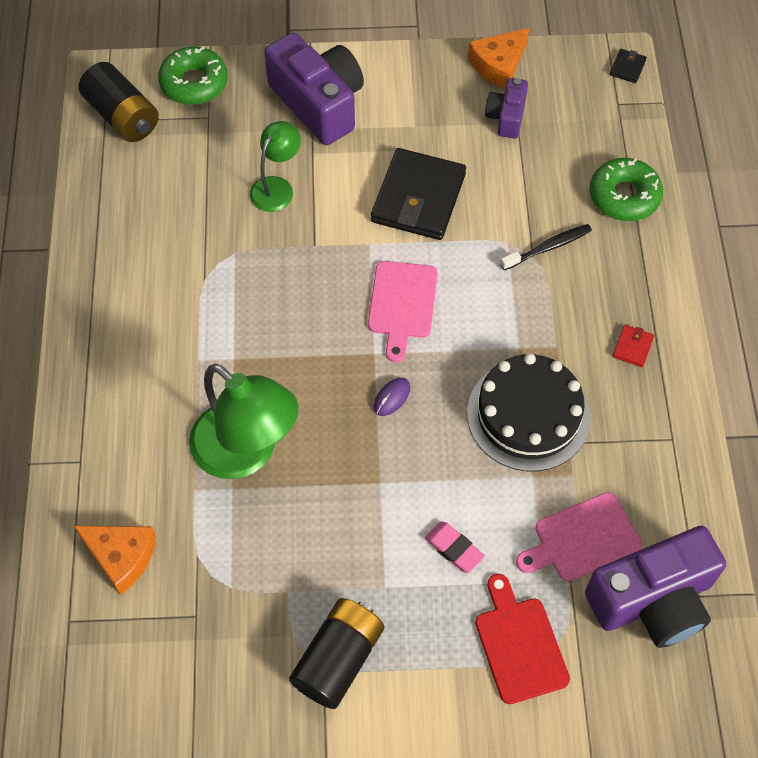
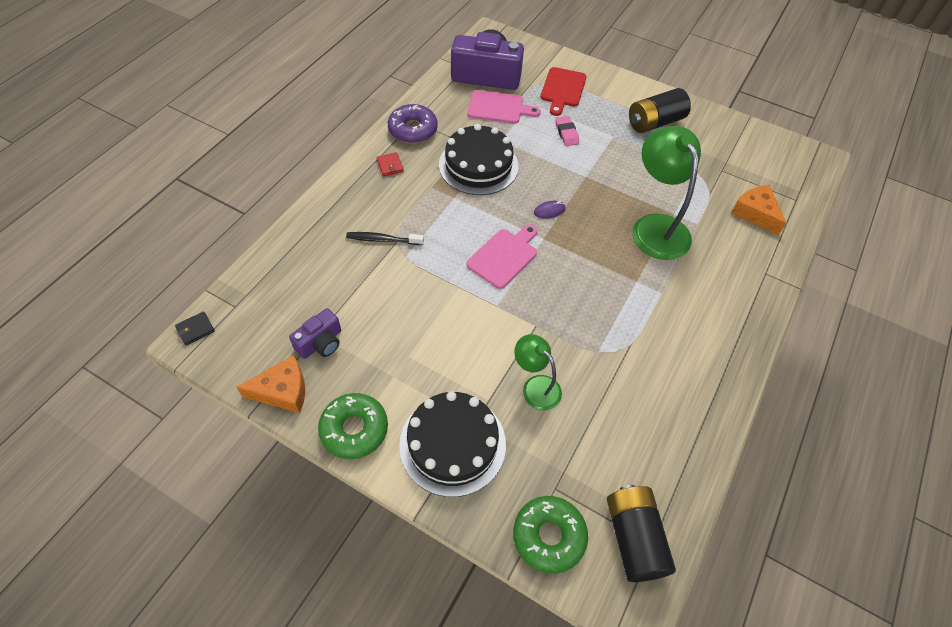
camera: 150 degrees left, 5 degrees down
green lamp [250,121,301,212] -> green lamp turned 75 degrees clockwise [514,334,562,410]
purple camera [264,32,364,145] -> black cake [399,391,506,497]
black wallet [371,148,466,240] -> none
green donut [590,158,663,221] -> green donut moved to [318,393,388,459]
red wallet [613,325,654,367] -> red wallet turned 75 degrees counterclockwise [376,152,404,176]
none -> purple donut [388,104,438,143]

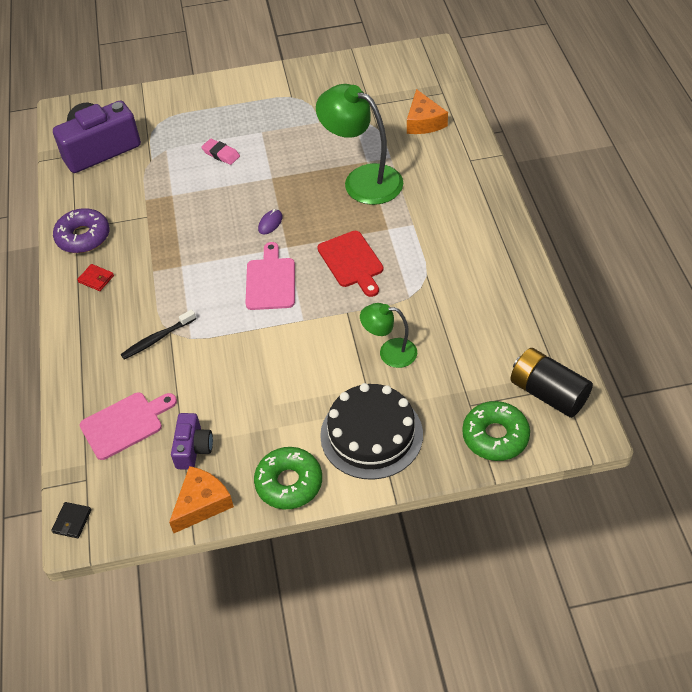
camera: 35 degrees left, 5 degrees down
black cake [439,124,519,195] -> none
pink cutting board [467,90,541,124] -> pink cutting board moved to [80,393,177,460]
red cutting board [541,67,587,116] -> red cutting board moved to [317,231,383,297]
black battery [629,88,691,133] -> none
orange cheese [731,185,787,235] -> orange cheese turned 120 degrees counterclockwise [407,89,448,134]

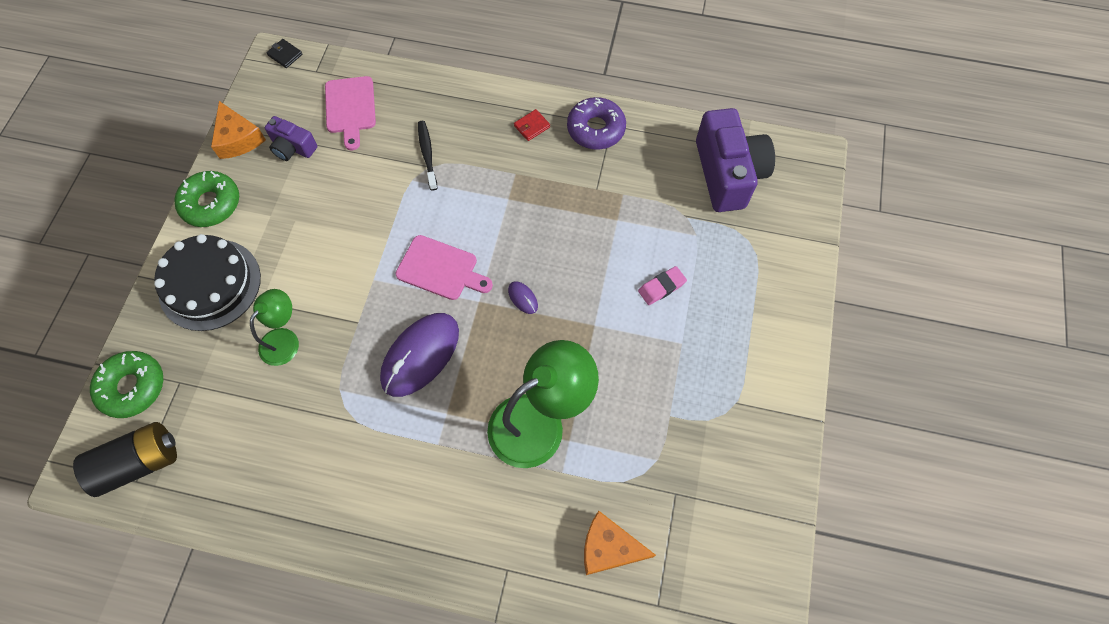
camera: 110 degrees right, 15 degrees up
red cutting board [317,231,383,297] -> purple mouse [380,313,459,397]

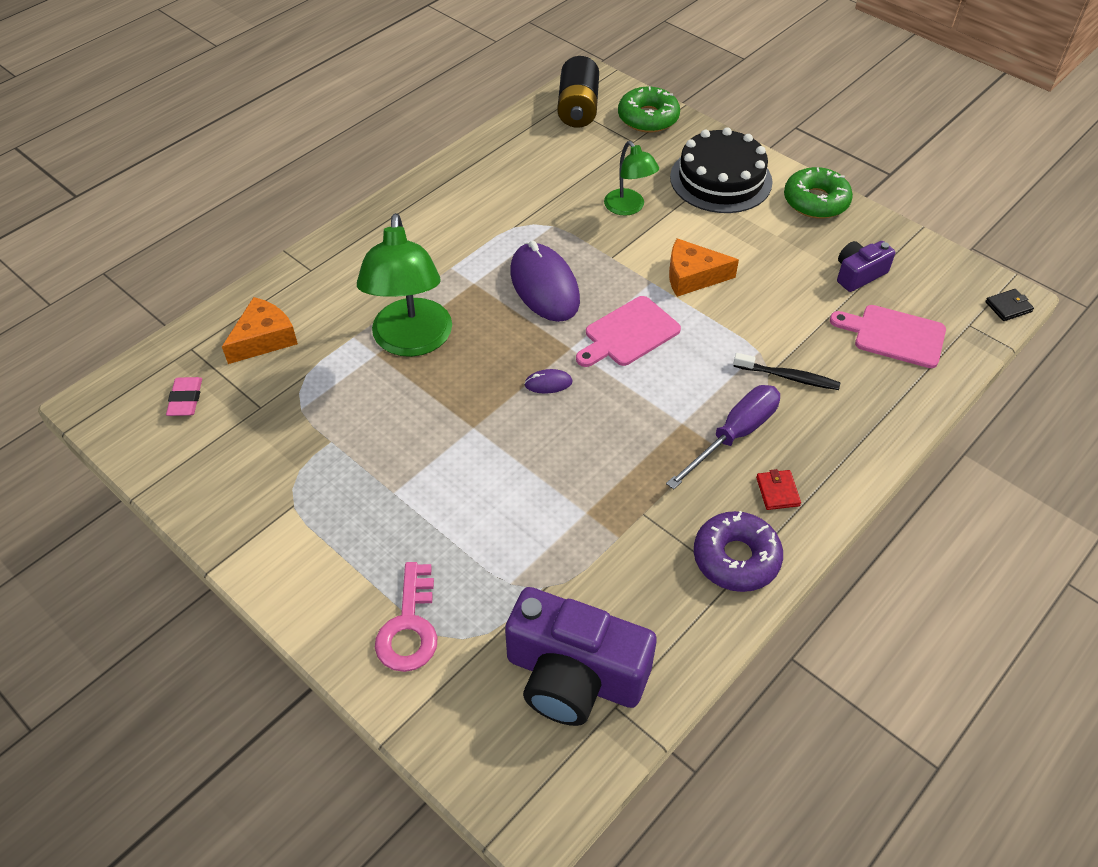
camera: 120 degrees right, 15 degrees down
orange cheese [211,101,266,159] -> orange cheese moved to [669,238,739,297]
pink eraser [638,266,687,305] -> pink eraser moved to [166,377,202,416]
none -> pink key [375,562,437,672]
none -> purple screwdriver [666,385,780,489]

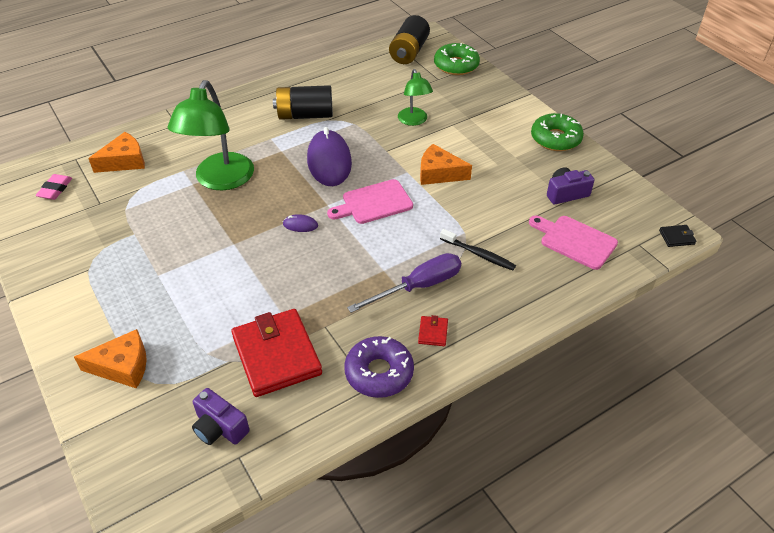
camera: 15 degrees right, 5 degrees down
pink key [375,562,437,672] -> orange cheese [74,329,147,389]
purple camera [505,587,657,726] -> purple camera [192,388,250,445], size x0.52
black cake [670,127,773,213] -> none
none -> red wallet [231,309,322,397]
none -> black battery [273,85,333,120]

